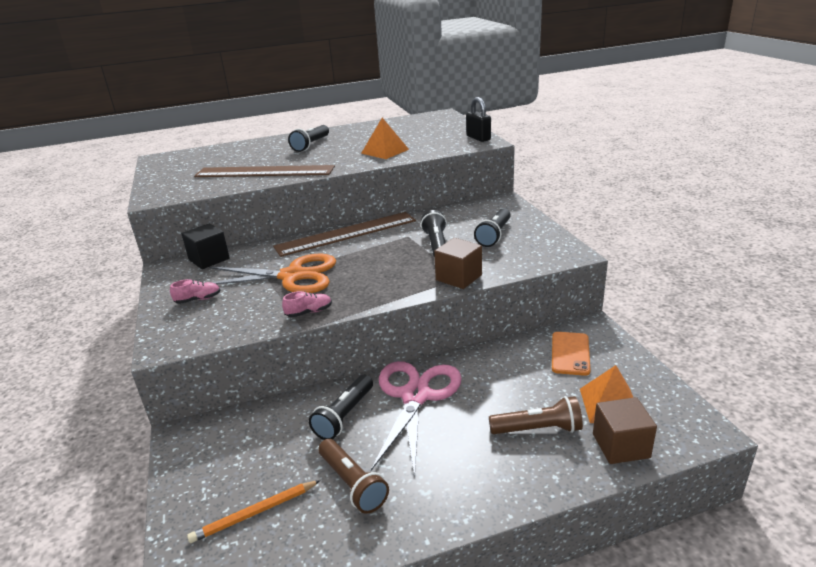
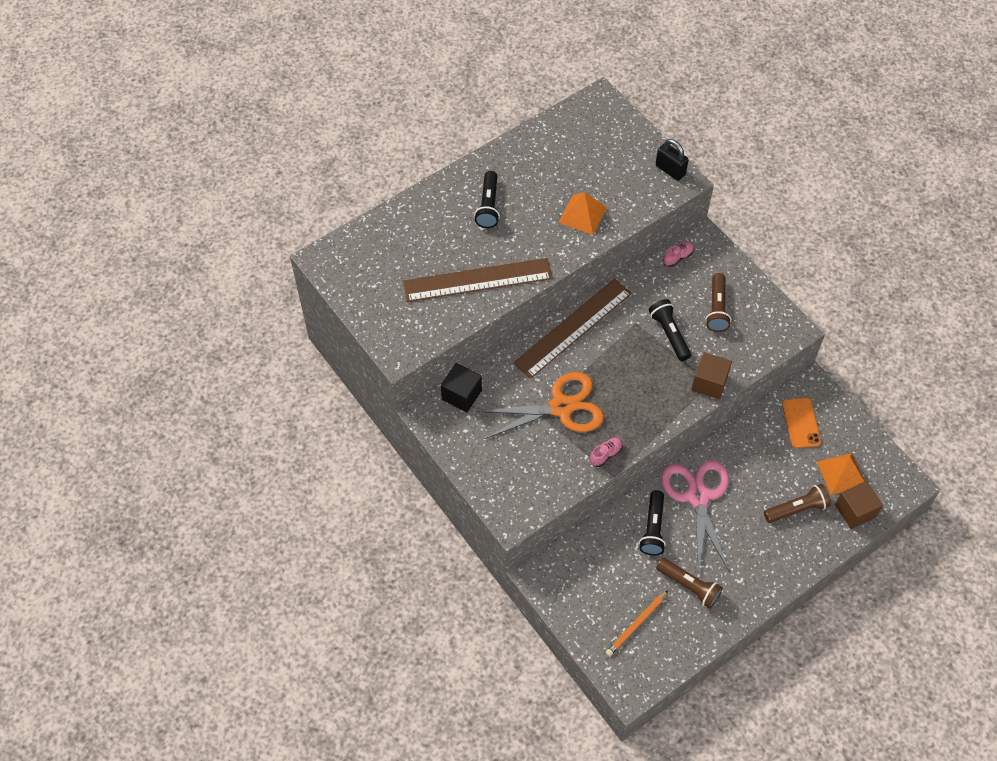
camera: 20 degrees left, 30 degrees up
pink shoe [170,279,221,304] -> pink shoe moved to [663,242,694,267]
black flashlight [474,208,511,247] -> brown flashlight [706,273,731,332]

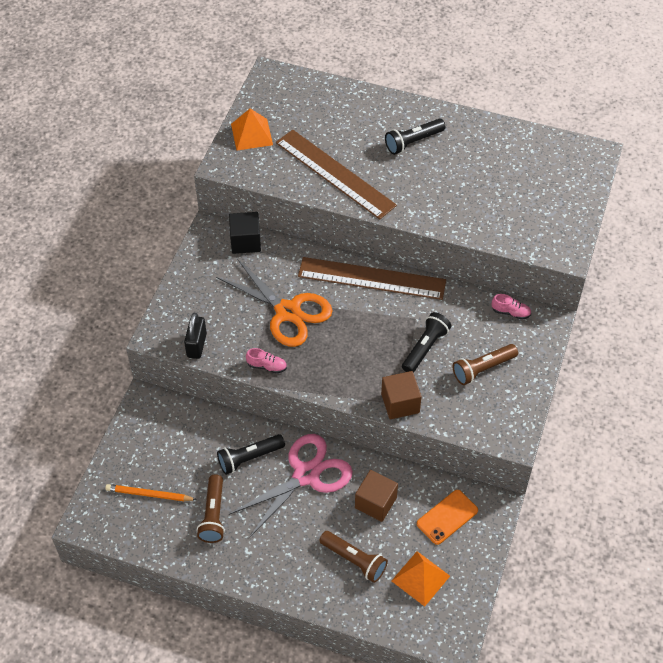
camera: 55 degrees right, 5 degrees down
orange pyramid [558,192,607,235] -> orange pyramid moved to [231,109,273,150]
black padlock [655,139,689,181] -> black padlock moved to [184,313,207,359]
brown cube [835,481,883,529] -> brown cube moved to [355,470,398,522]

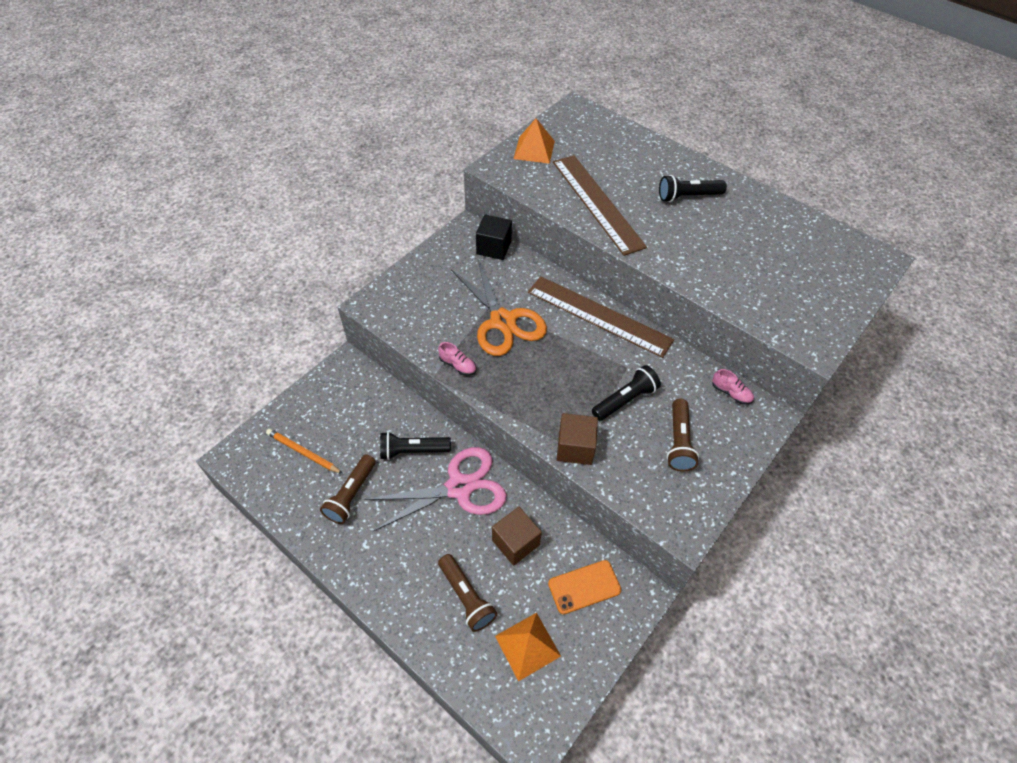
camera: 20 degrees right, 0 degrees up
black padlock [184,313,207,359] -> none
brown flashlight [453,344,518,385] -> brown flashlight turned 75 degrees counterclockwise [667,399,699,472]

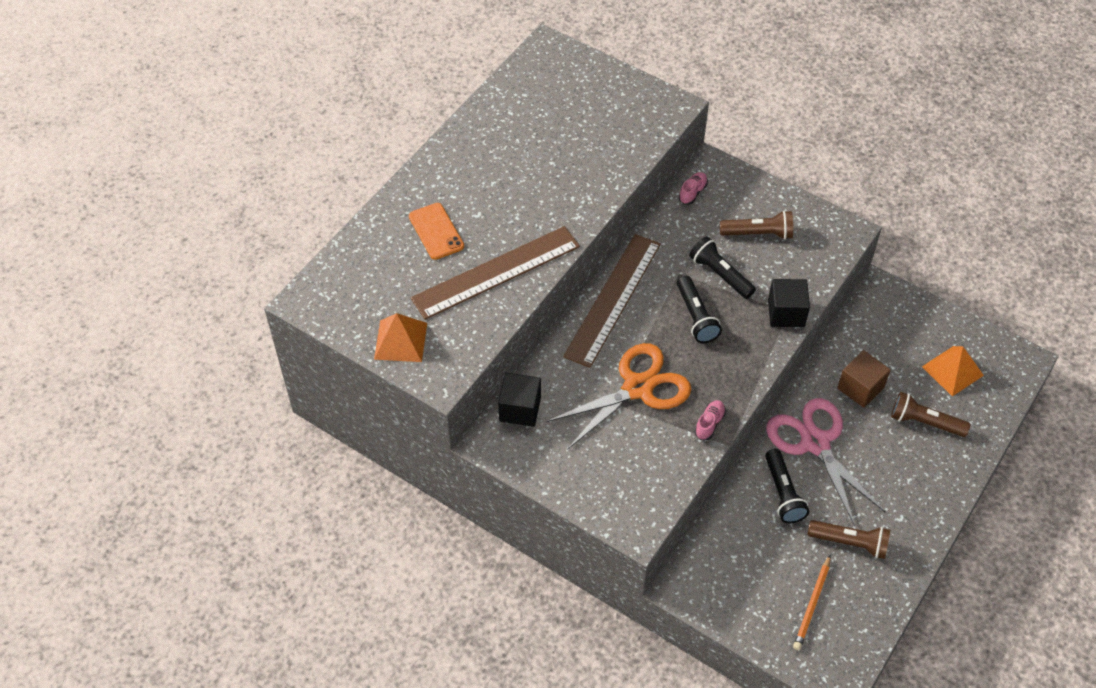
camera: 95 degrees left, 0 degrees up
brown flashlight [438,554,497,632] -> brown flashlight turned 120 degrees counterclockwise [891,392,971,437]
orange phone [548,560,621,614] -> orange phone moved to [409,203,464,260]
brown cube [557,413,598,465] -> black cube [768,279,810,327]
black flashlight [659,175,727,202] -> black flashlight moved to [677,275,722,343]

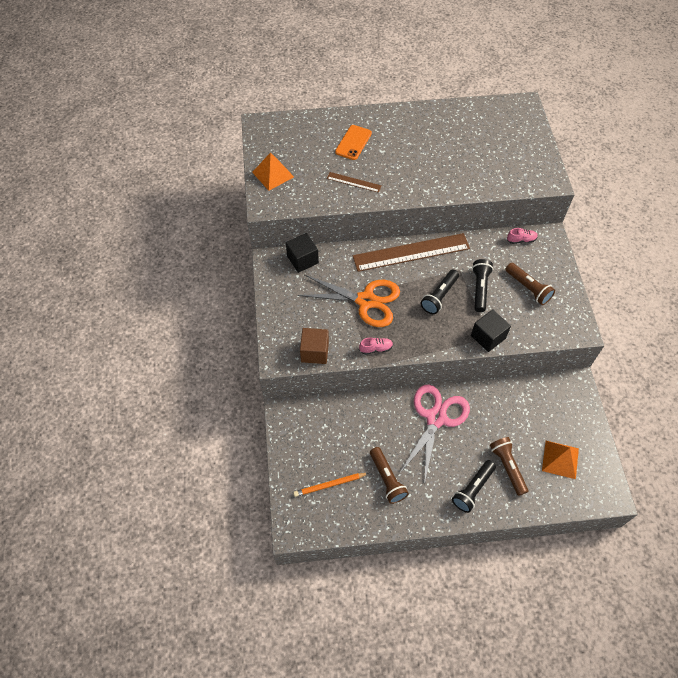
camera: 50 degrees right, 5 degrees up
brown ruler [411,226,580,320] -> brown ruler [327,172,382,193], size x0.47
black flashlight [765,449,809,523] -> black flashlight moved to [452,460,496,513]
brown cube [837,350,891,408] -> brown cube moved to [300,328,329,364]

